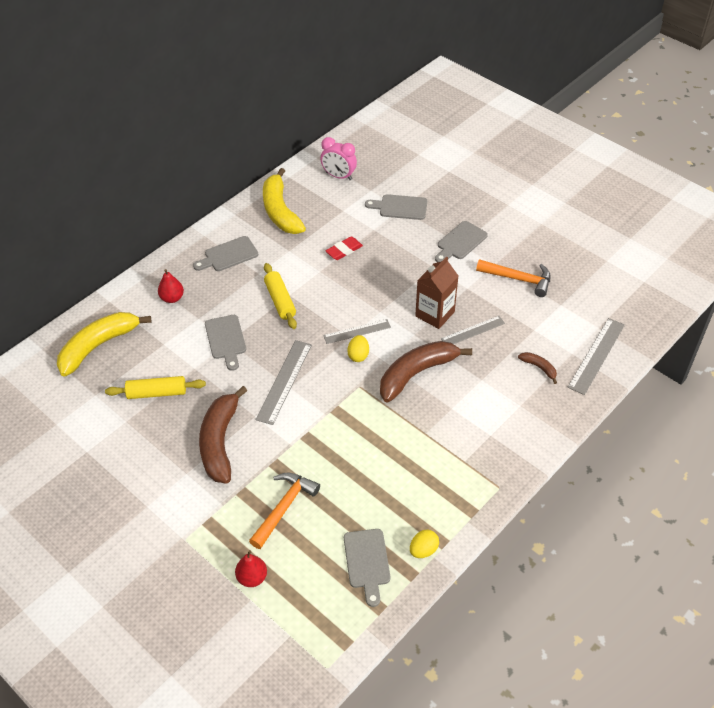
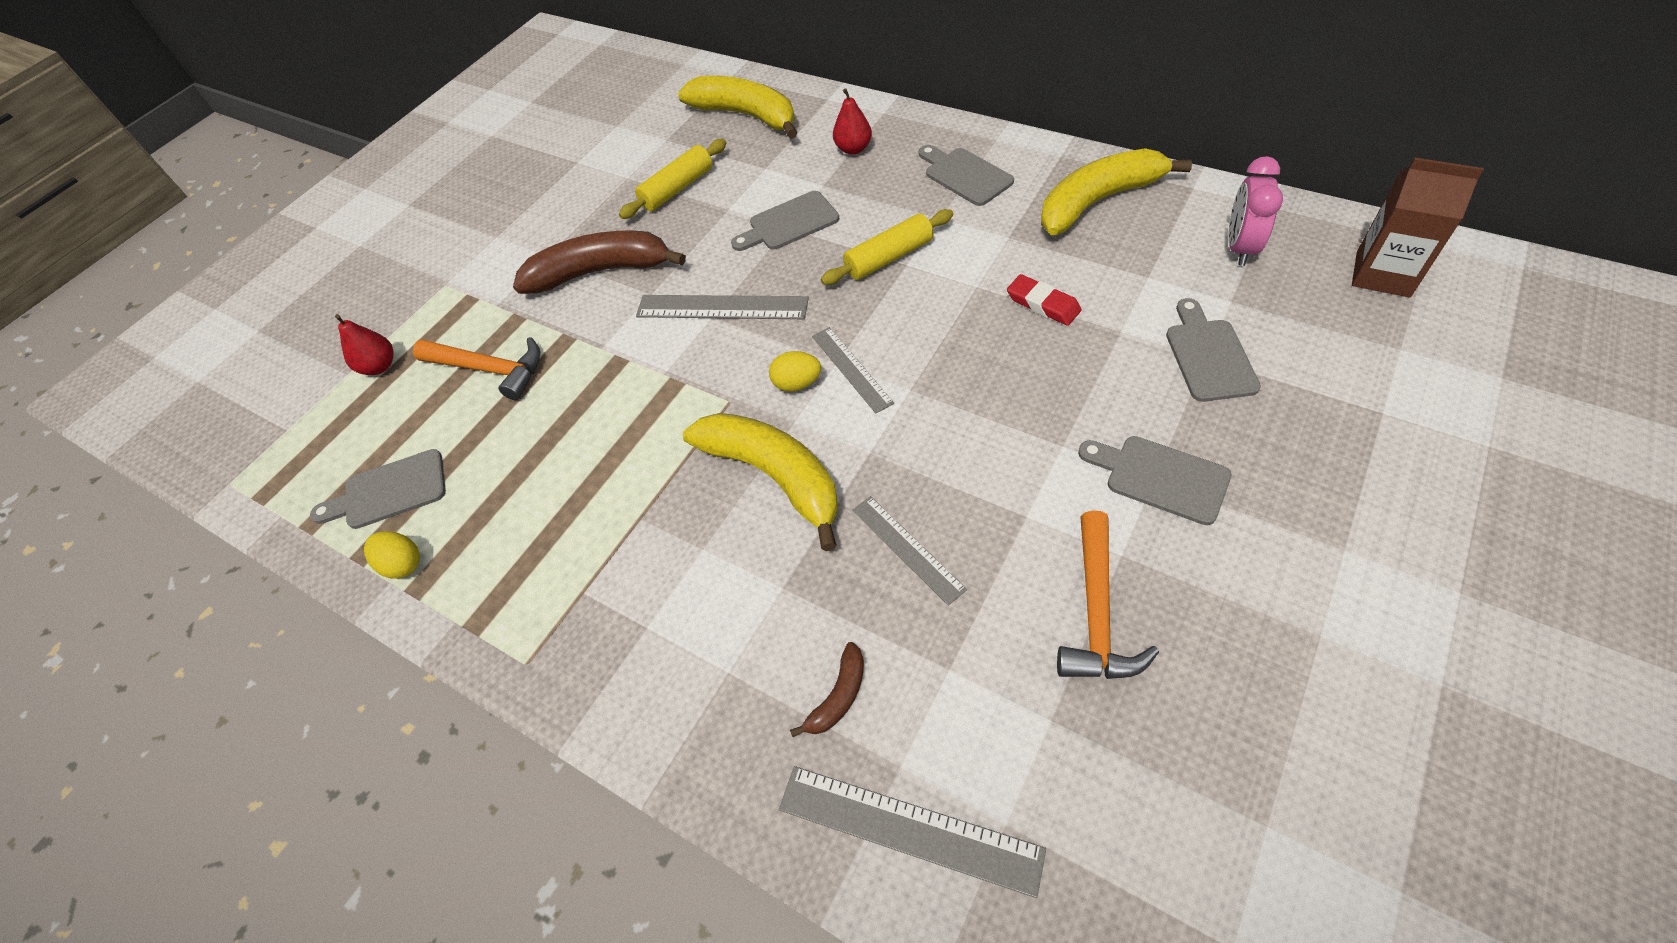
camera: 85 degrees right, 5 degrees up
yellow rolling pin [105,376,206,399] -> yellow rolling pin turned 60 degrees clockwise [619,139,727,219]
brown banana [380,341,472,402] -> yellow banana [683,413,838,551]
brown carton [415,257,458,329] -> brown carton moved to [1352,158,1484,298]

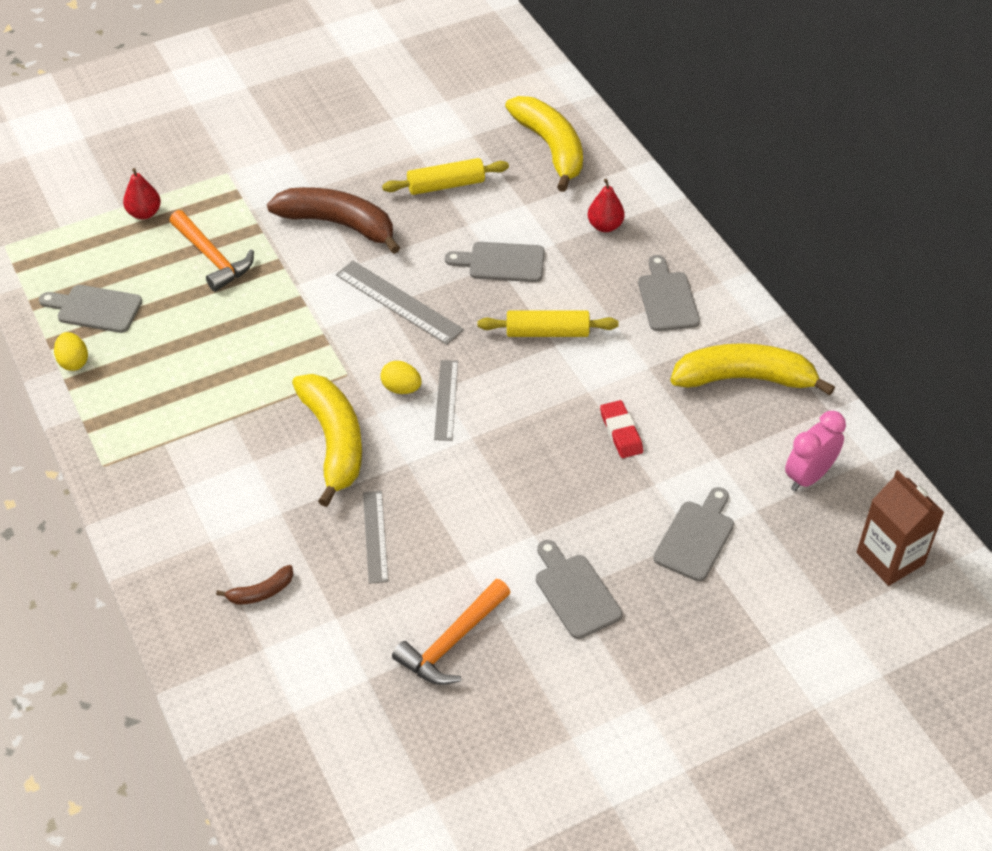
camera: 25 degrees right, 5 degrees down
grey ruler [779,766,1046,898] -> none

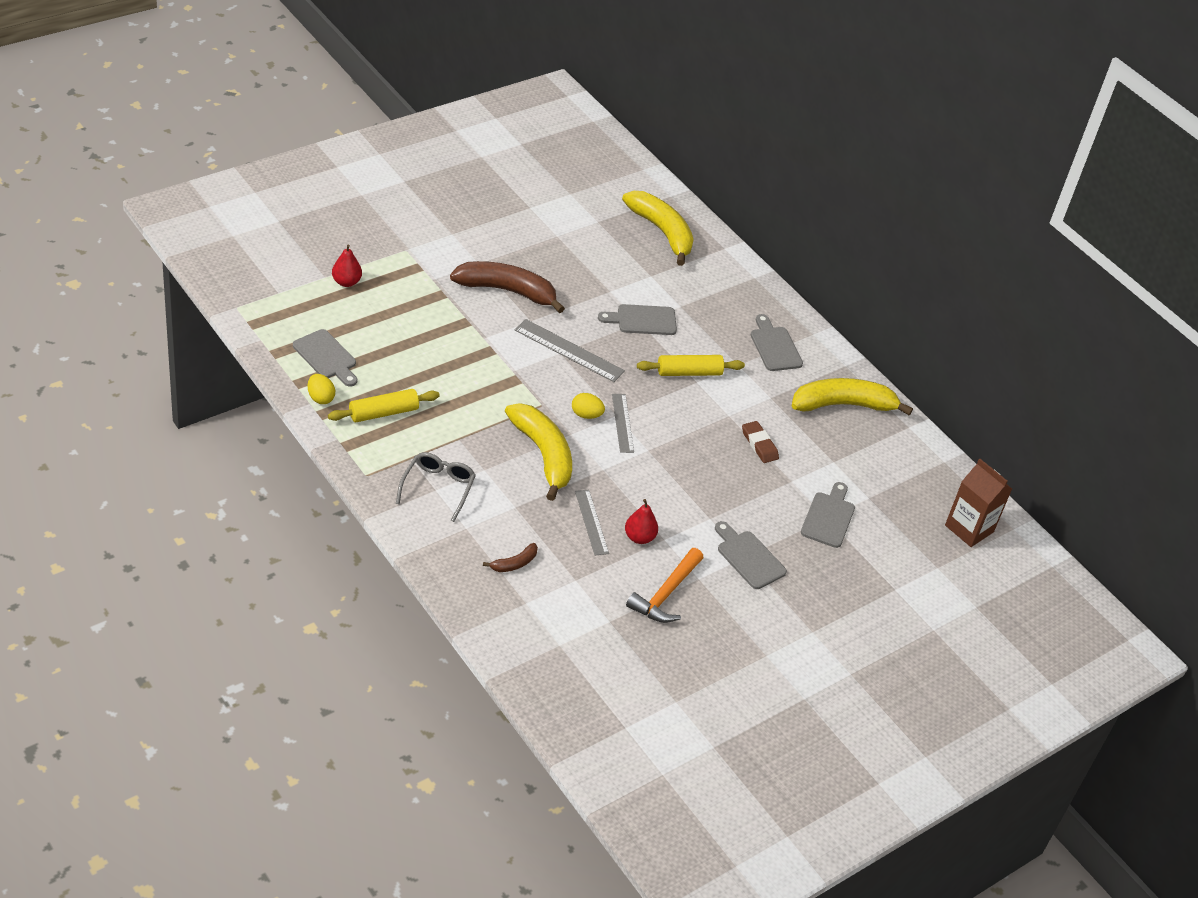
camera: 15 degrees left, 5 degrees down
grey cutting board [39,285,142,333] -> grey cutting board turned 135 degrees counterclockwise [293,329,357,387]
orange hammer [170,210,254,292] -> none
yellow rolling pin [382,158,509,195] -> yellow rolling pin moved to [328,389,440,422]
red pear [588,178,625,232] -> red pear moved to [625,499,658,544]
red eraser [600,400,643,458] -> brown eraser [742,421,779,463]
pink clock [785,411,846,491] -> none
none -> grey glasses [396,452,476,522]

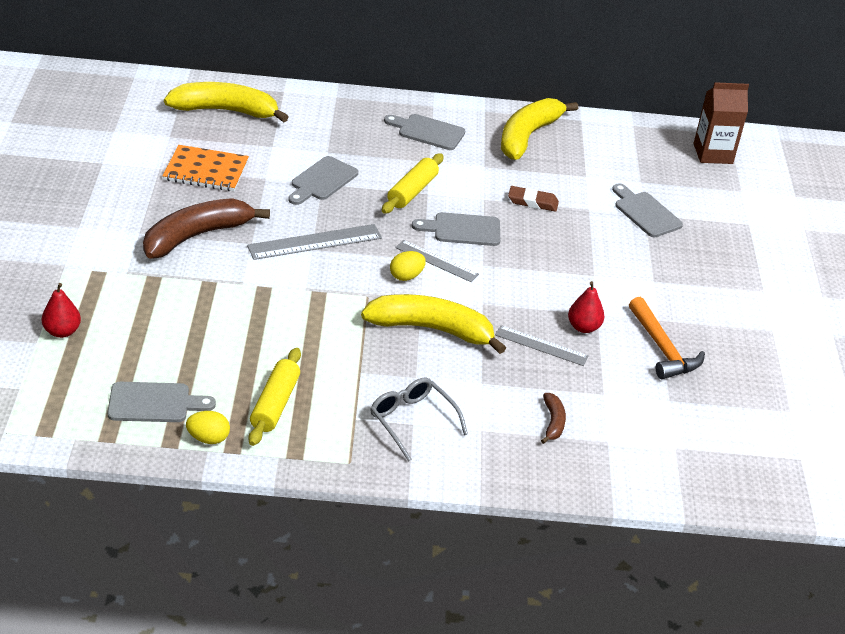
camera: 50 degrees left, 5 degrees down
grey cutting board [715,521,787,589] -> grey cutting board moved to [412,212,500,246]
none -> orange notebook [162,145,249,191]

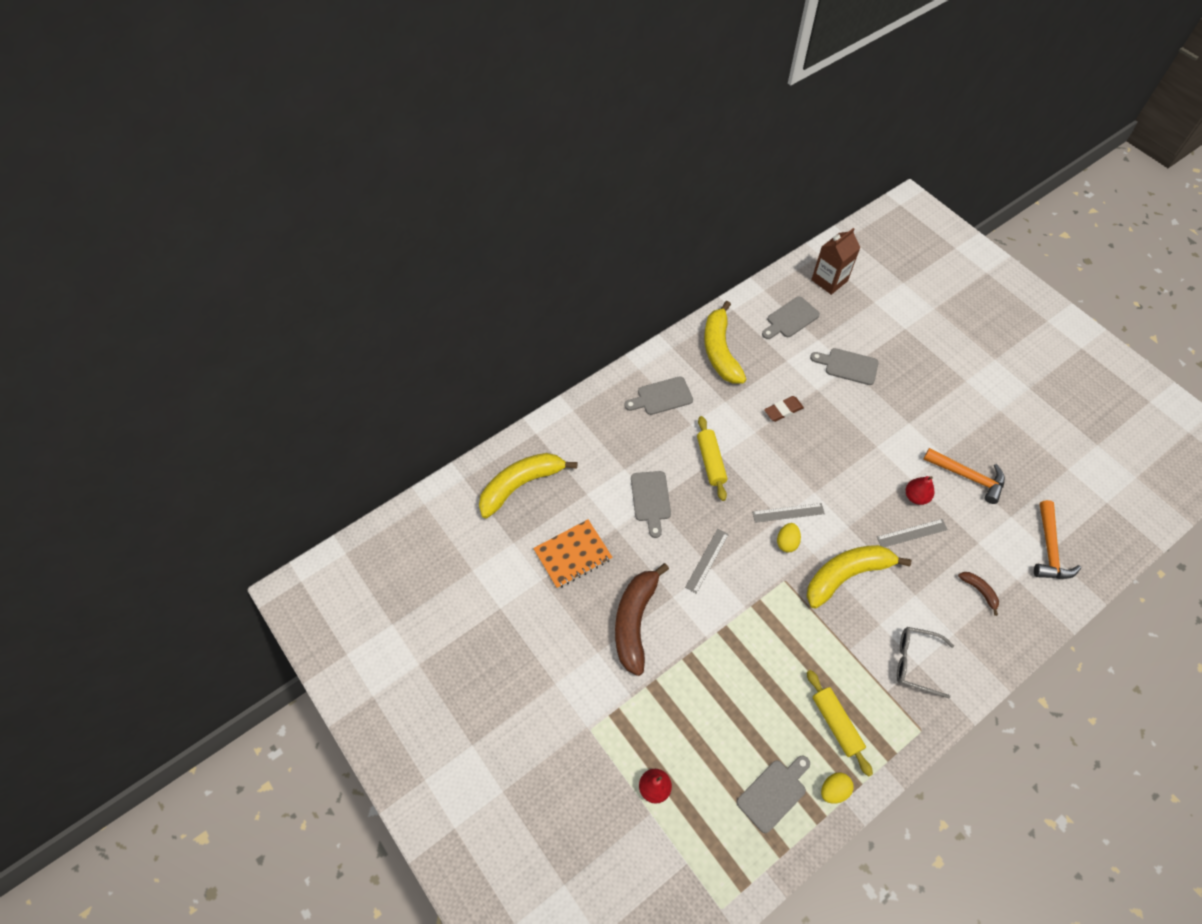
camera: 35 degrees left, 20 degrees up
grey ruler [247,224,382,260] -> grey ruler [685,529,729,594], size x0.66
grey cutting board [412,212,500,246] -> grey cutting board moved to [762,296,820,339]
none -> orange hammer [1034,500,1081,579]

